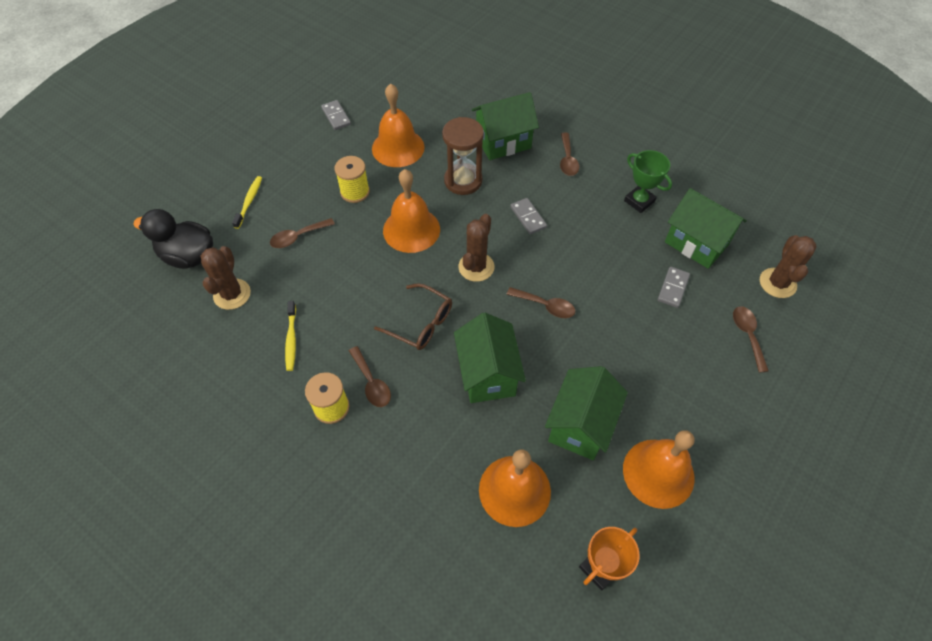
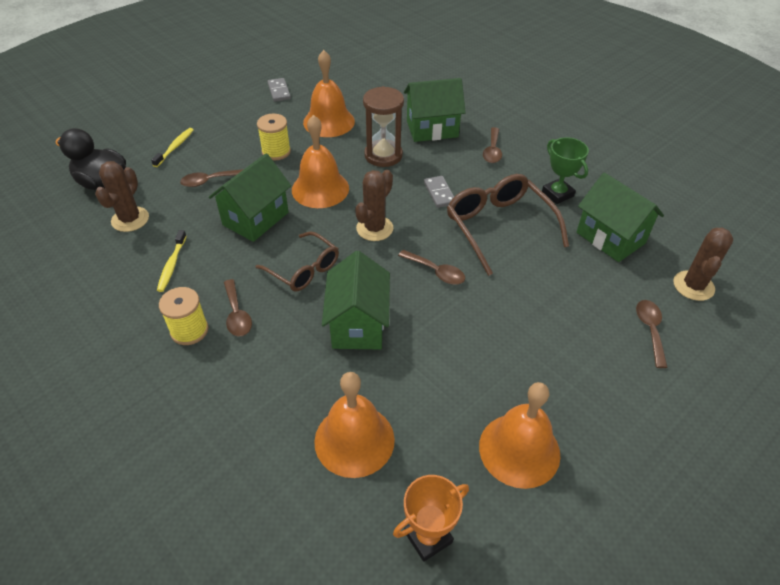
camera: 10 degrees right, 10 degrees down
green house [545,366,628,460] -> green house moved to [209,154,291,242]
grey domino [658,267,690,308] -> none
none -> brown glasses [447,174,569,276]

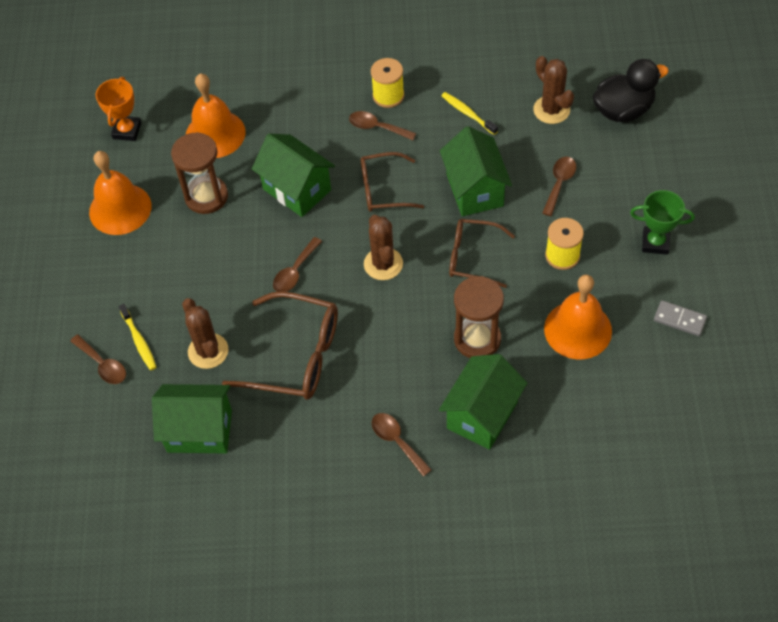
camera: 135 degrees right, 10 degrees up
yellow toothbrush [151,128,193,167] -> yellow toothbrush moved to [119,304,156,370]
orange bell [292,115,349,208] -> brown glasses [449,219,515,288]
brown spoon [398,250,465,285] -> brown spoon turned 45 degrees counterclockwise [273,237,322,292]
grey domino [424,176,454,208] -> none
green trophy [542,137,589,204] -> green trophy moved to [630,190,695,255]
brown cactus [673,228,733,301] -> brown cactus moved to [182,298,228,369]
none -> brown hourglass [171,132,228,214]

